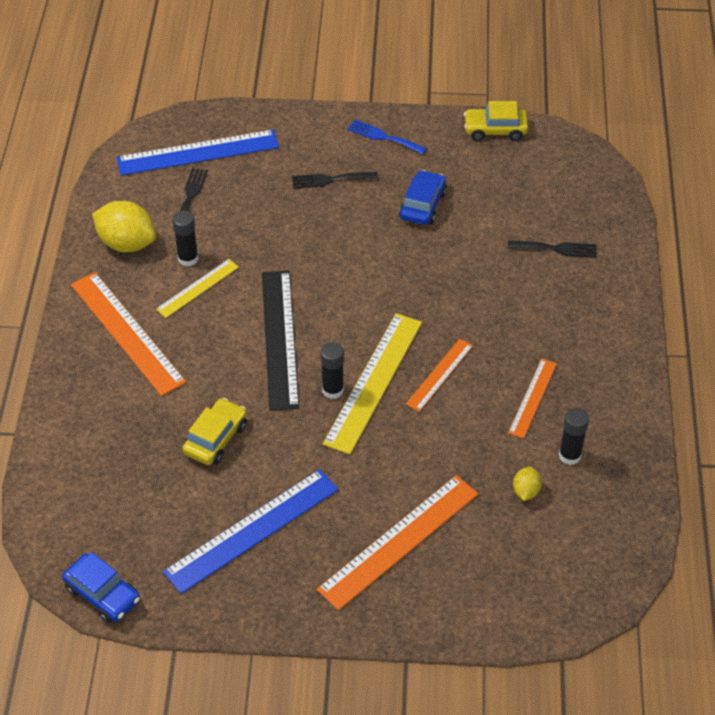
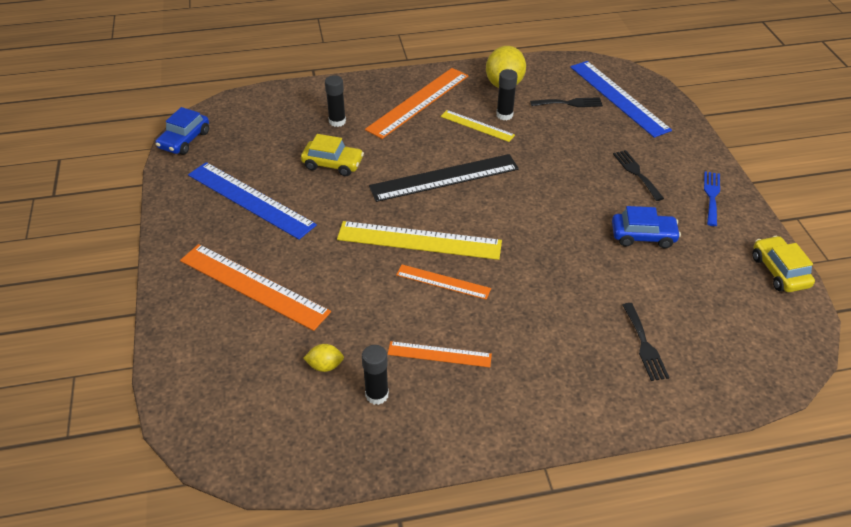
camera: 75 degrees right, 5 degrees down
black glue stick [320,342,344,399] -> black glue stick moved to [325,75,346,127]

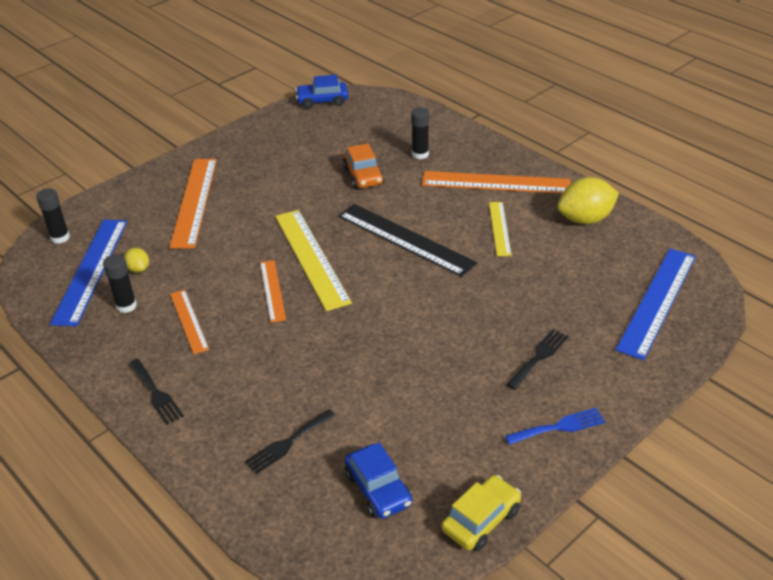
camera: 60 degrees right, 5 degrees down
blue ruler [188,162,317,240] -> blue ruler moved to [50,220,127,326]
yellow car [301,134,364,176] -> orange car [343,143,384,189]
black glue stick [496,69,518,120] -> black glue stick moved to [36,188,70,244]
black fork [530,97,603,107] -> black fork moved to [129,359,184,425]
blue car [612,206,681,248] -> blue car moved to [345,443,412,519]

